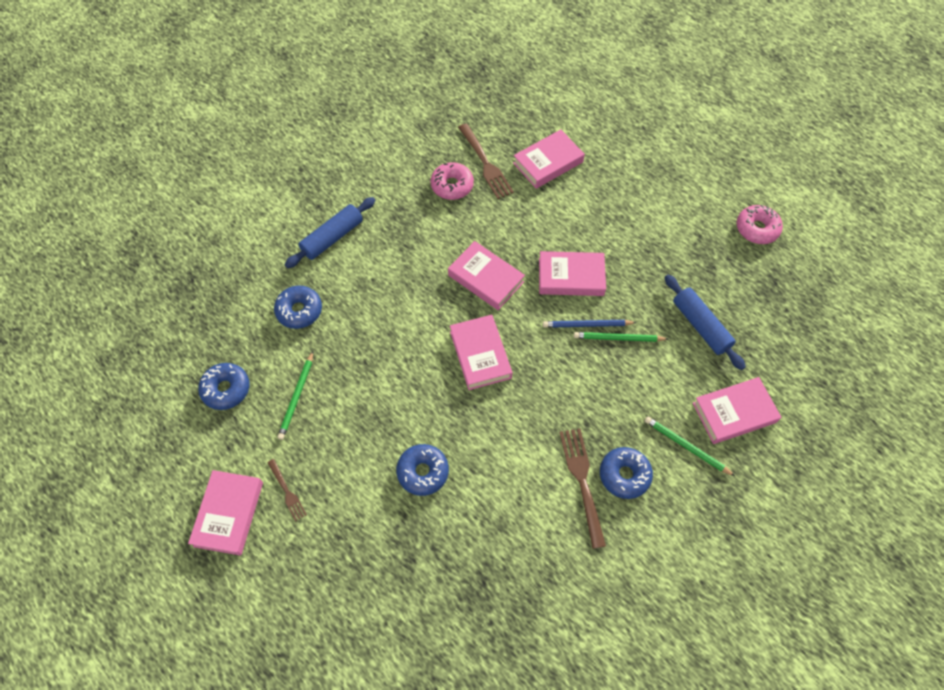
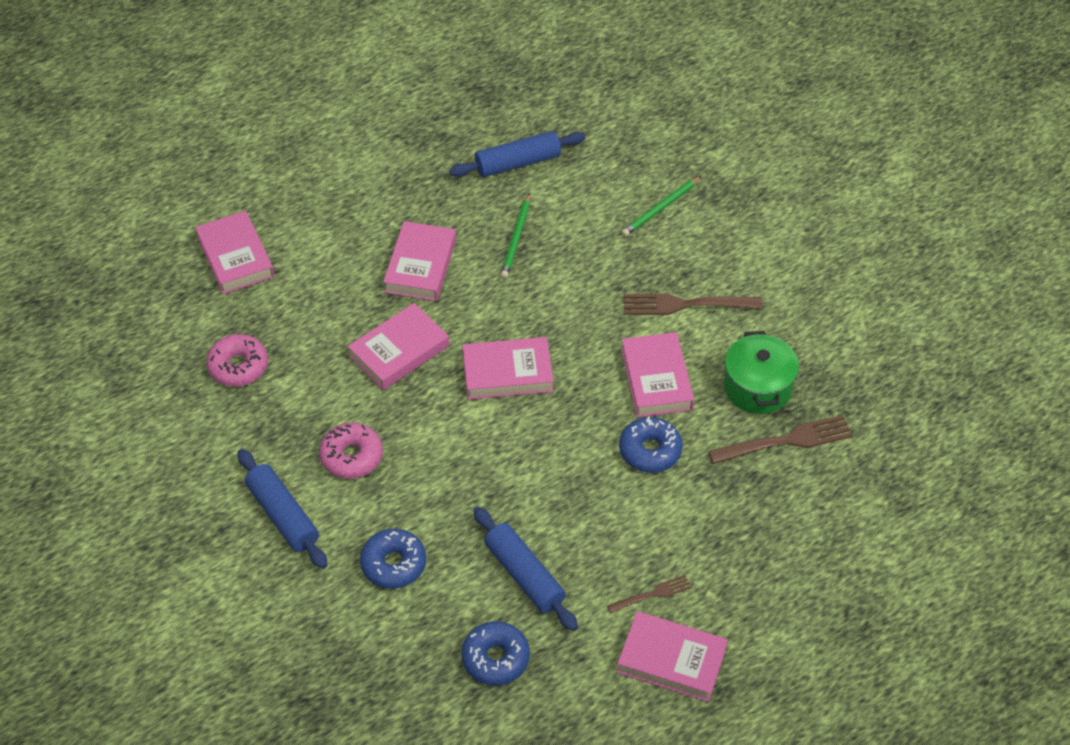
camera: 80 degrees left, 10 degrees down
green pencil [277,351,313,440] -> blue rolling pin [473,507,578,631]
brown fork [458,123,514,199] -> brown fork moved to [708,415,853,464]
blue pencil [543,320,637,328] -> none
blue donut [600,447,653,499] -> none
pink book [693,377,782,444] -> pink book moved to [621,332,694,417]
pink donut [737,205,783,244] -> pink donut moved to [319,423,383,479]
none -> green pot [724,331,799,414]

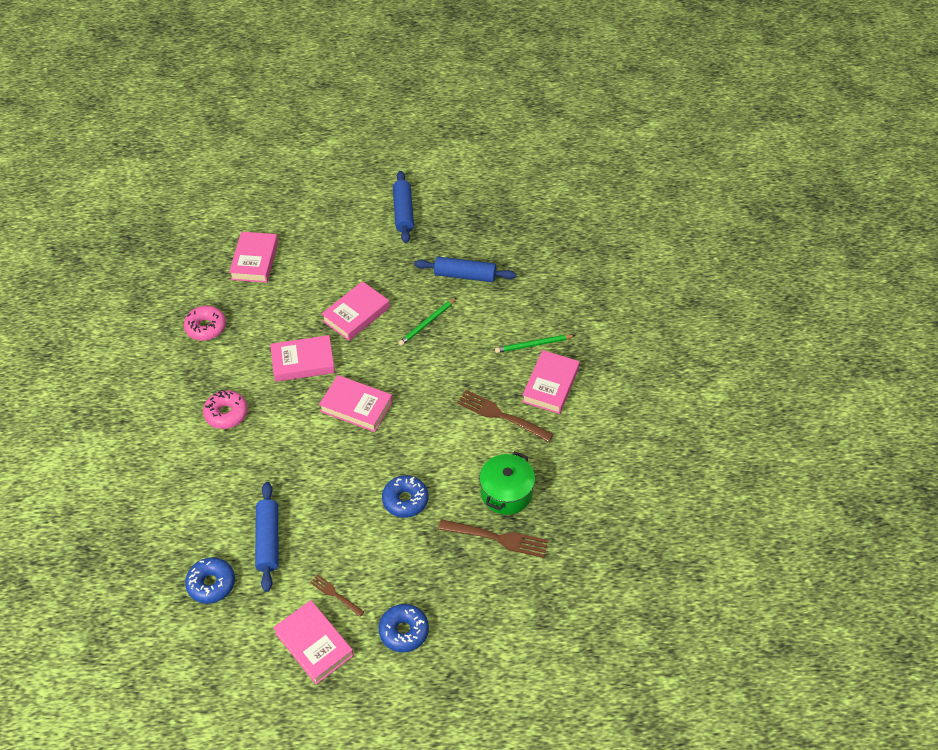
camera: 30 degrees right, 0 degrees up
blue rolling pin [237,449,328,569] -> blue rolling pin moved to [393,171,414,243]
blue donut [360,529,426,589] -> blue donut moved to [378,604,429,653]
brown fork [607,575,692,613] -> brown fork turned 150 degrees counterclockwise [310,574,364,617]
pink book [621,332,694,417] -> pink book moved to [522,350,580,414]

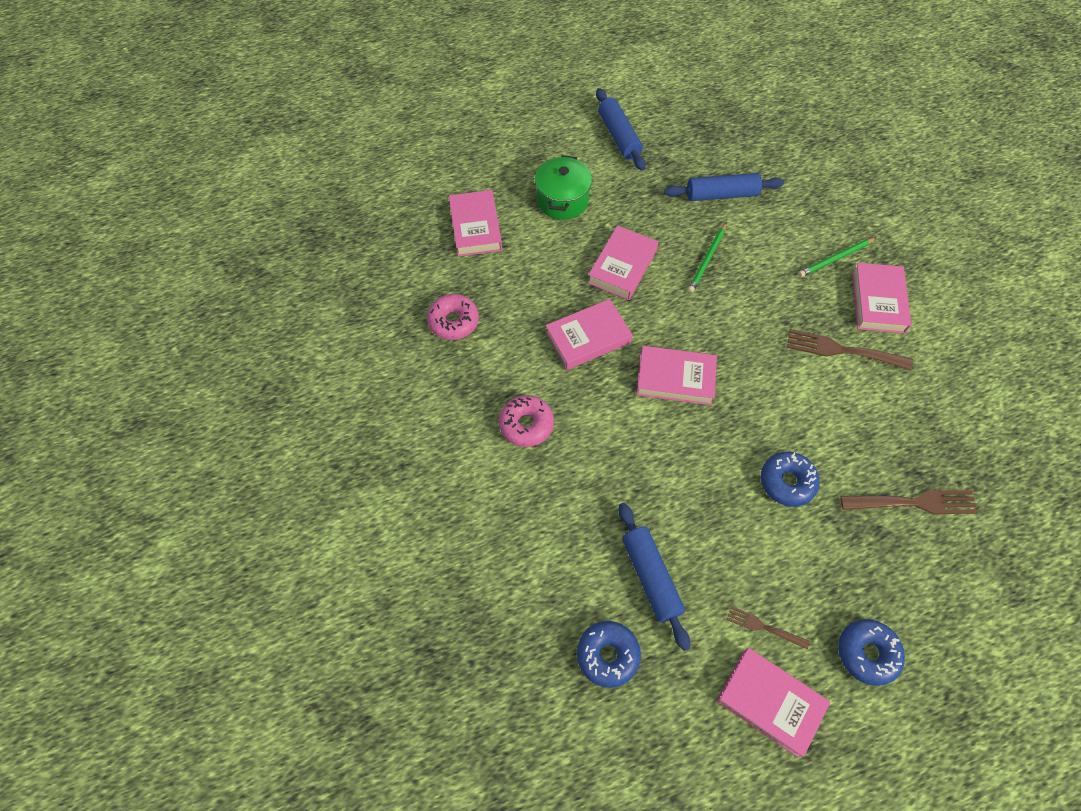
camera: 15 degrees left, 10 degrees up
green pot [479,451,535,515] -> green pot moved to [535,155,592,220]

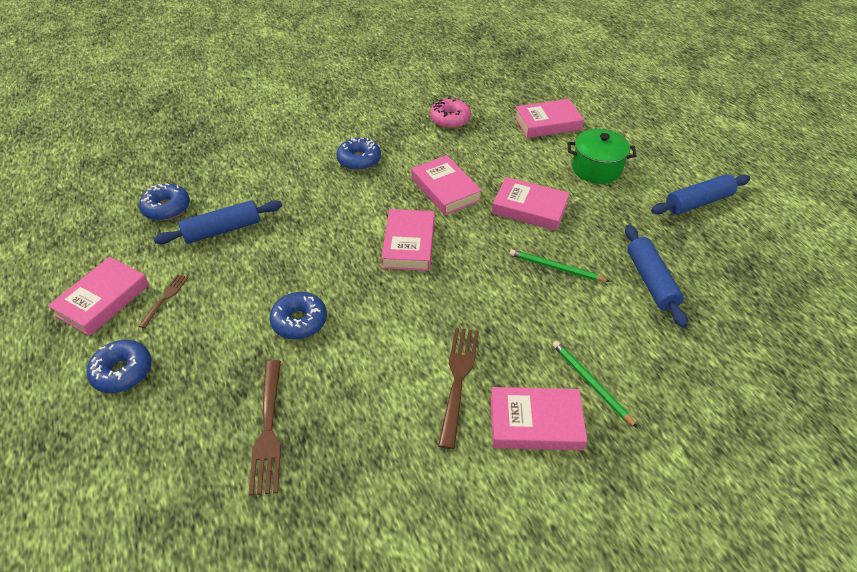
camera: 85 degrees right, 15 degrees down
pink donut [499,395,554,447] -> blue donut [336,137,381,171]

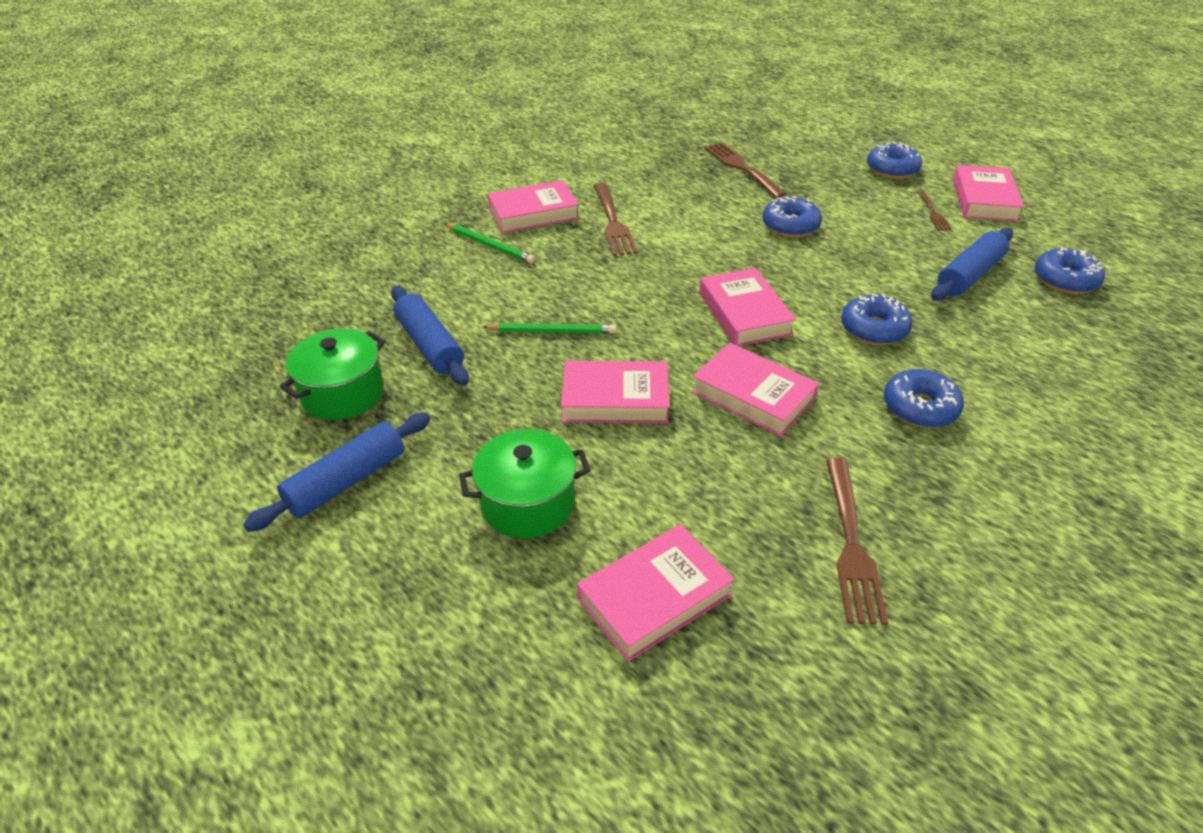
camera: 160 degrees right, 5 degrees down
pink donut [430,97,471,129] -> brown fork [826,458,888,625]
none -> green pot [280,329,386,420]
none -> blue donut [841,294,913,345]

